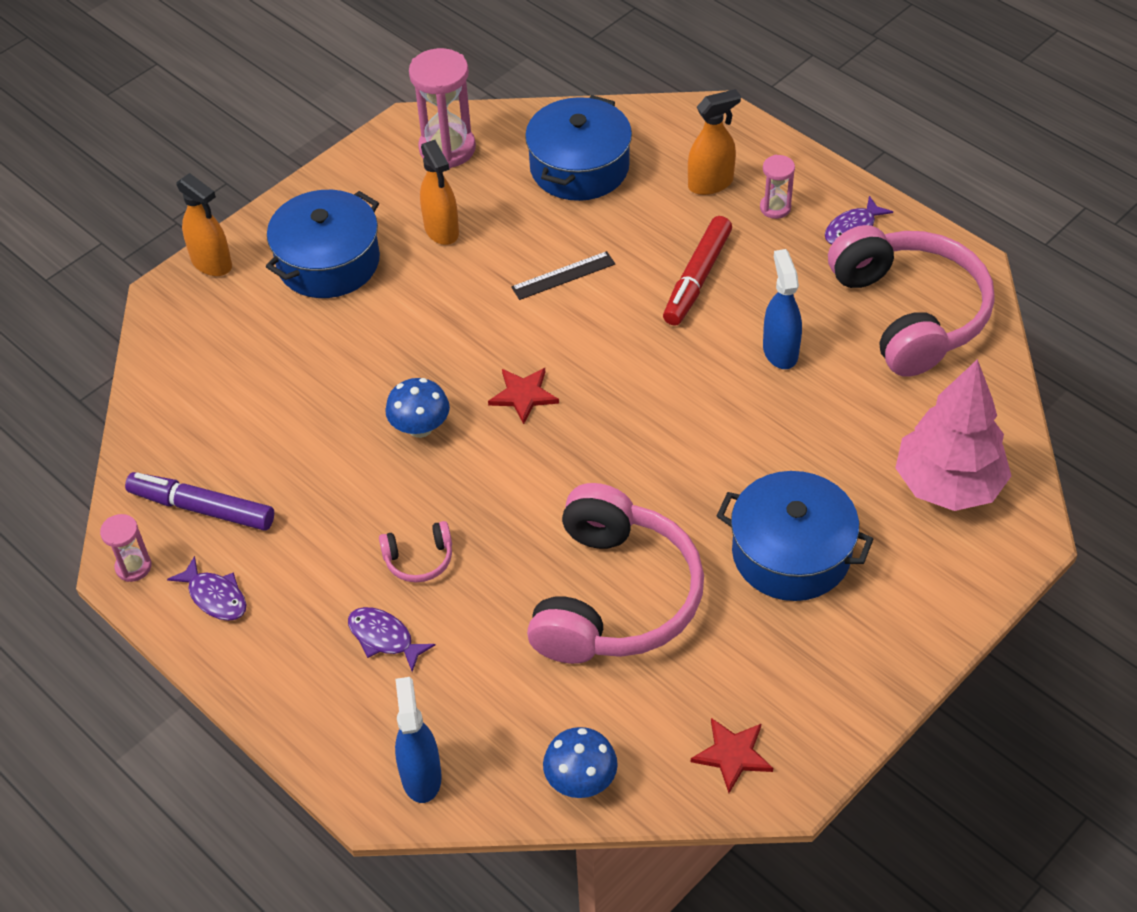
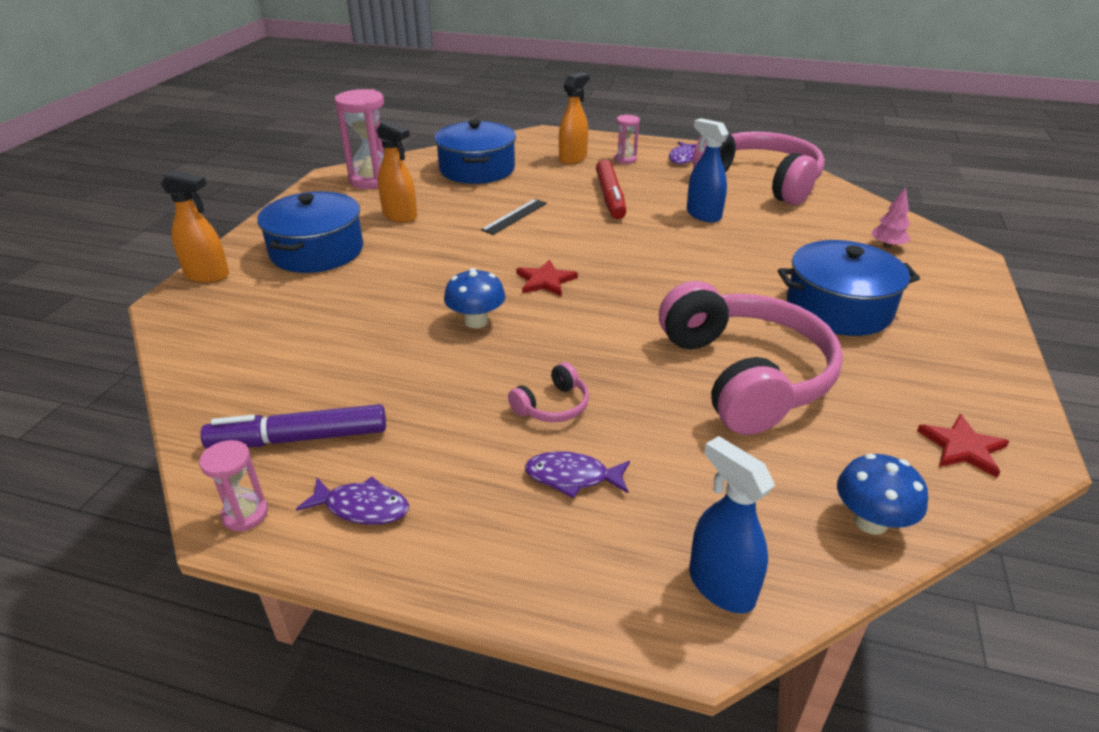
camera: 30 degrees left, 15 degrees down
pink tree [895,359,1011,511] -> pink tree [871,187,910,248], size x0.42

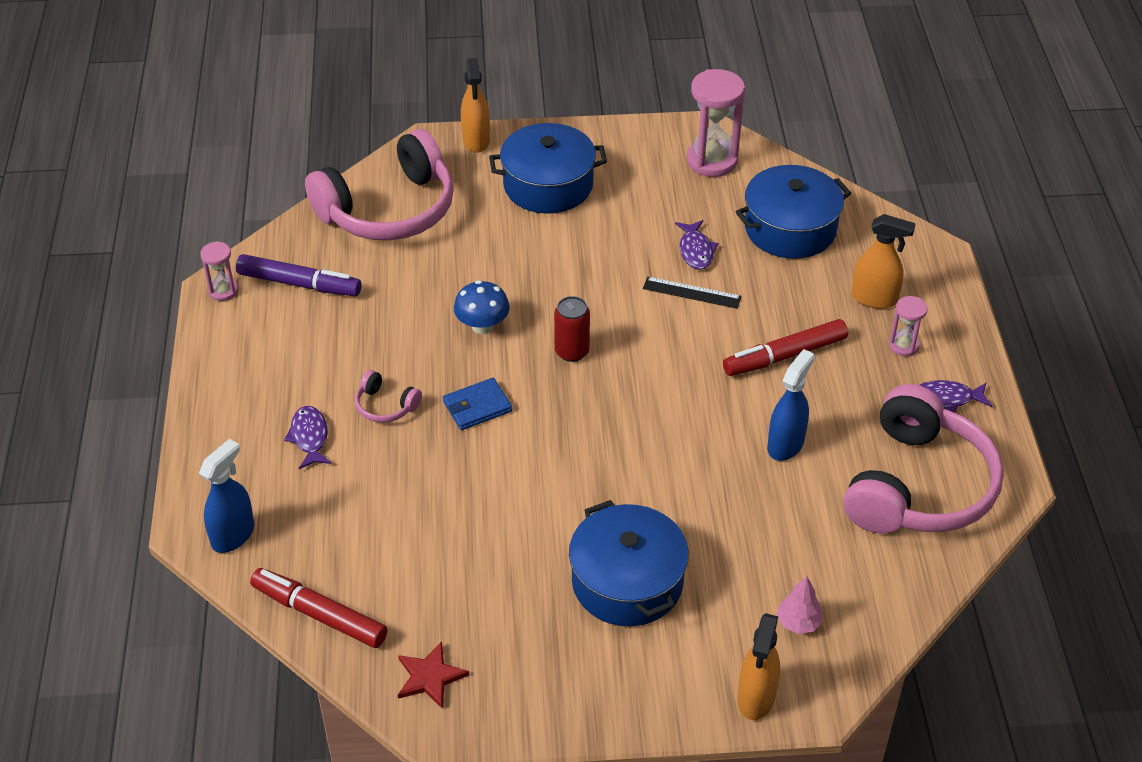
camera: 70 degrees right, 10 degrees up
purple marker [201,404,386,448] -> purple marker turned 135 degrees clockwise [236,254,361,296]
purple fish [296,476,409,525] -> purple fish moved to [675,220,718,270]
orange spray bottle [376,120,417,223] -> orange spray bottle moved to [737,613,780,720]
red star [516,259,578,297] -> red can [554,296,590,362]
pink headphones [659,281,843,435] -> pink headphones moved to [305,129,454,240]
blue mushroom [837,454,928,535] -> red marker [250,568,388,648]
none -> blue wallet [443,378,512,430]

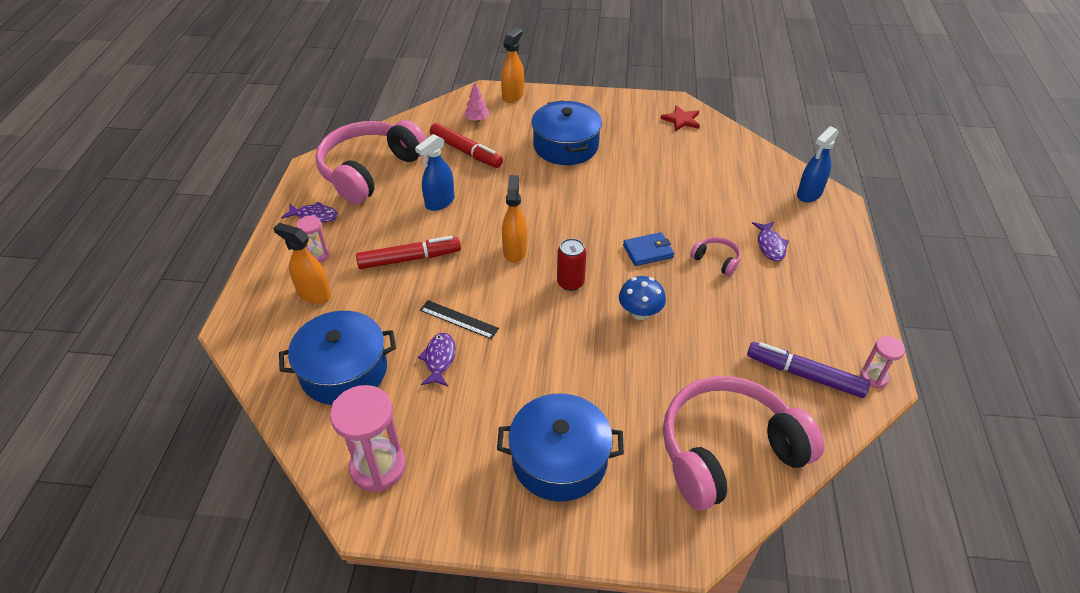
camera: 170 degrees left, 0 degrees up
red marker [250,568,388,648] -> red marker moved to [430,123,503,168]
orange spray bottle [461,58,490,153] -> orange spray bottle moved to [502,175,527,263]

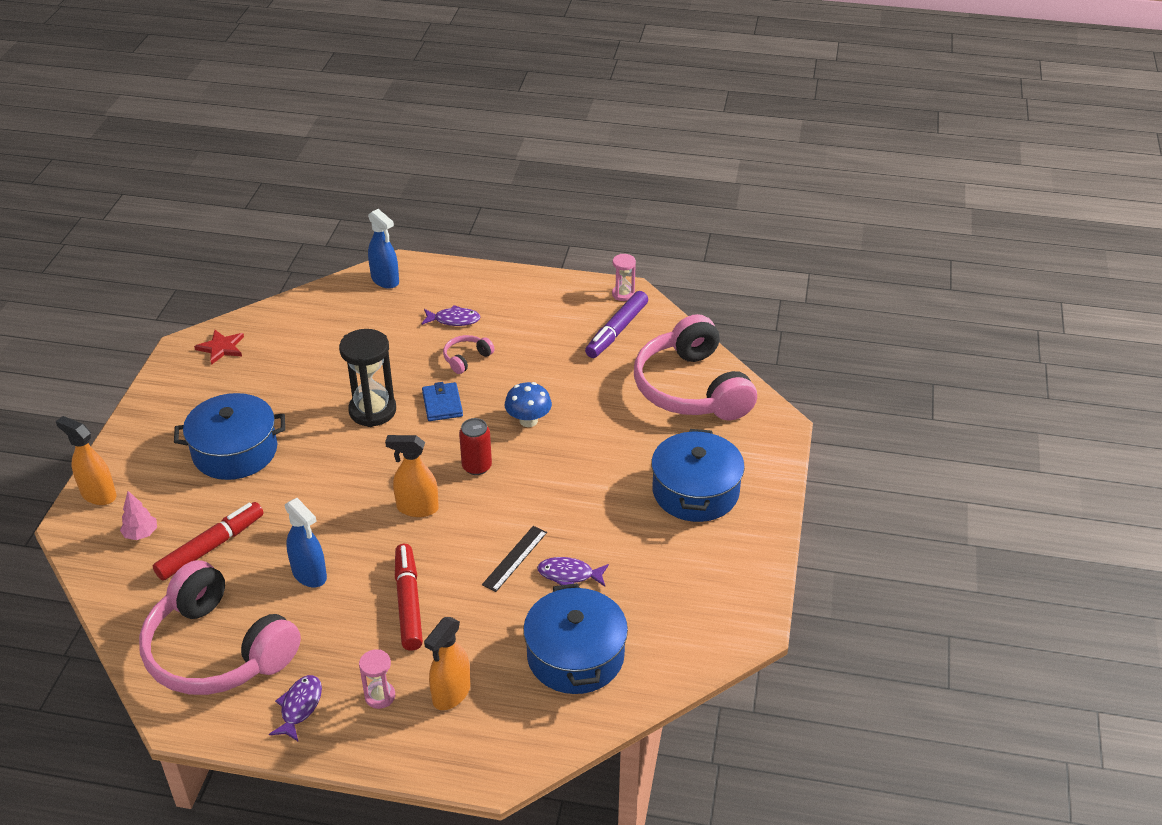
camera: 85 degrees left, 5 degrees down
pink hourglass [330,385,406,492] -> none
none -> black hourglass [339,329,396,427]

